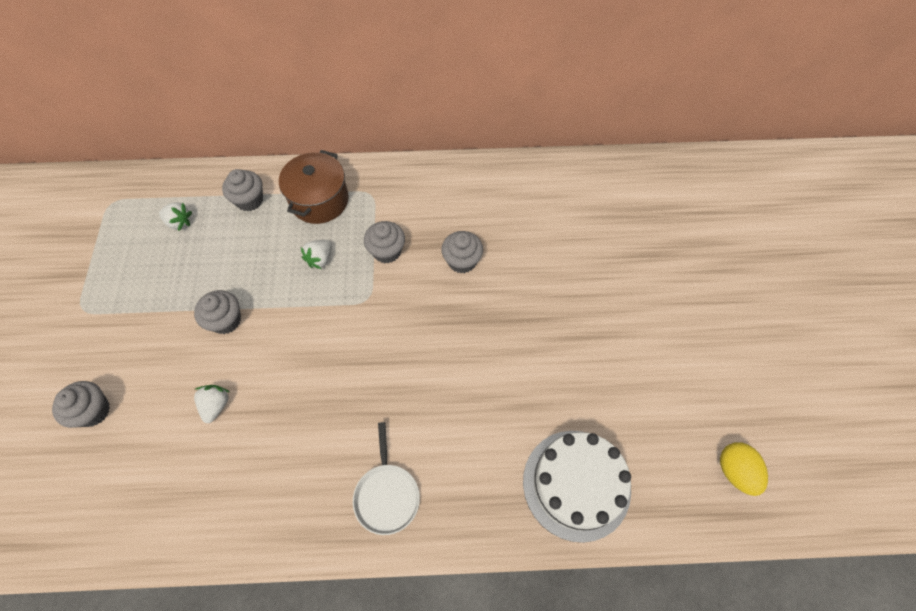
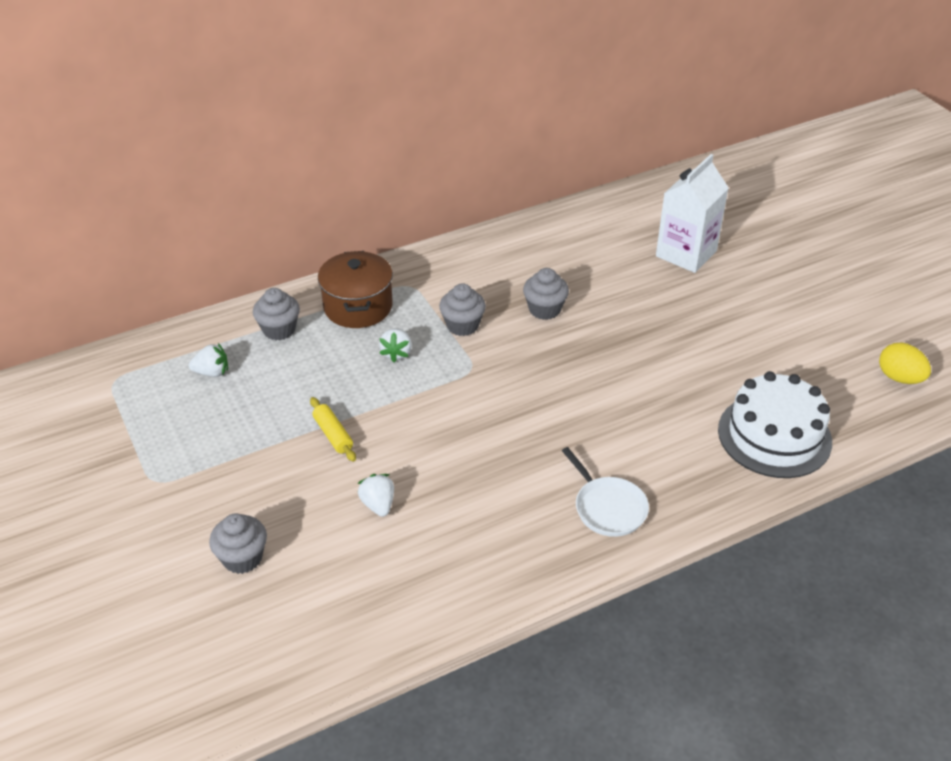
camera: 25 degrees left, 20 degrees down
grey cupcake [194,290,241,334] -> yellow rolling pin [310,397,356,462]
none -> white carton [656,154,729,273]

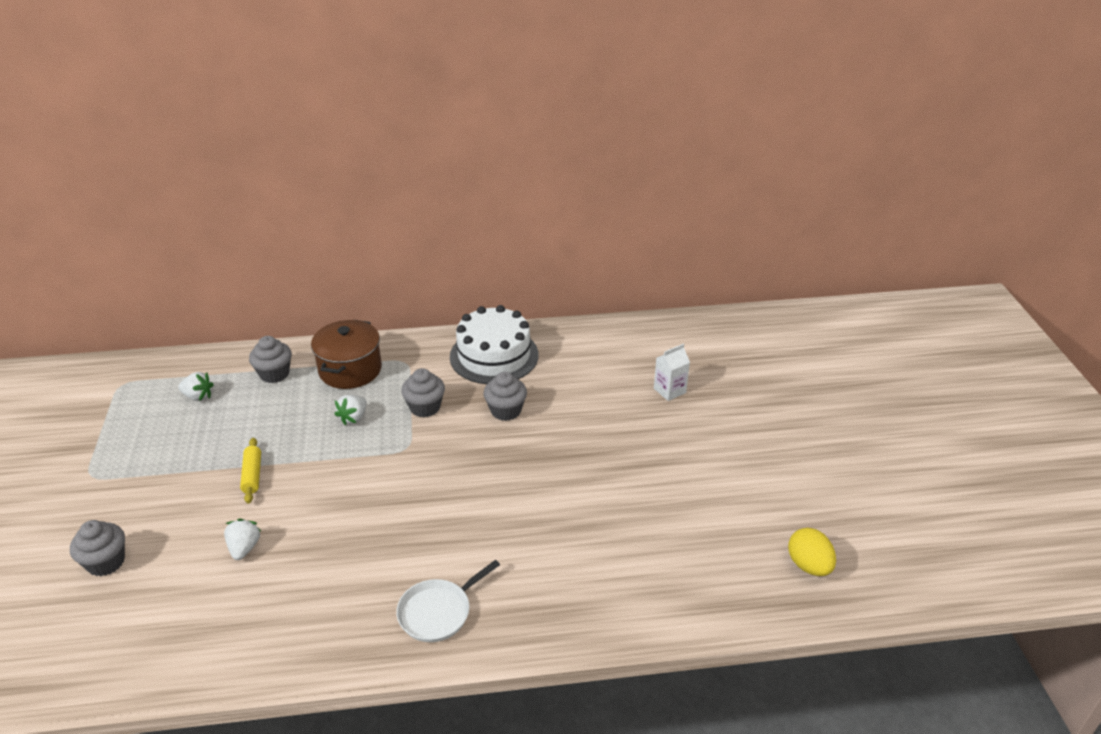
camera: 20 degrees right, 5 degrees down
white pan [562,447,649,537] -> white pan turned 60 degrees clockwise [396,560,500,642]
white carton [656,154,729,273] -> white carton [654,344,690,401], size x0.53
white cake [718,371,832,478] -> white cake moved to [450,305,538,384]

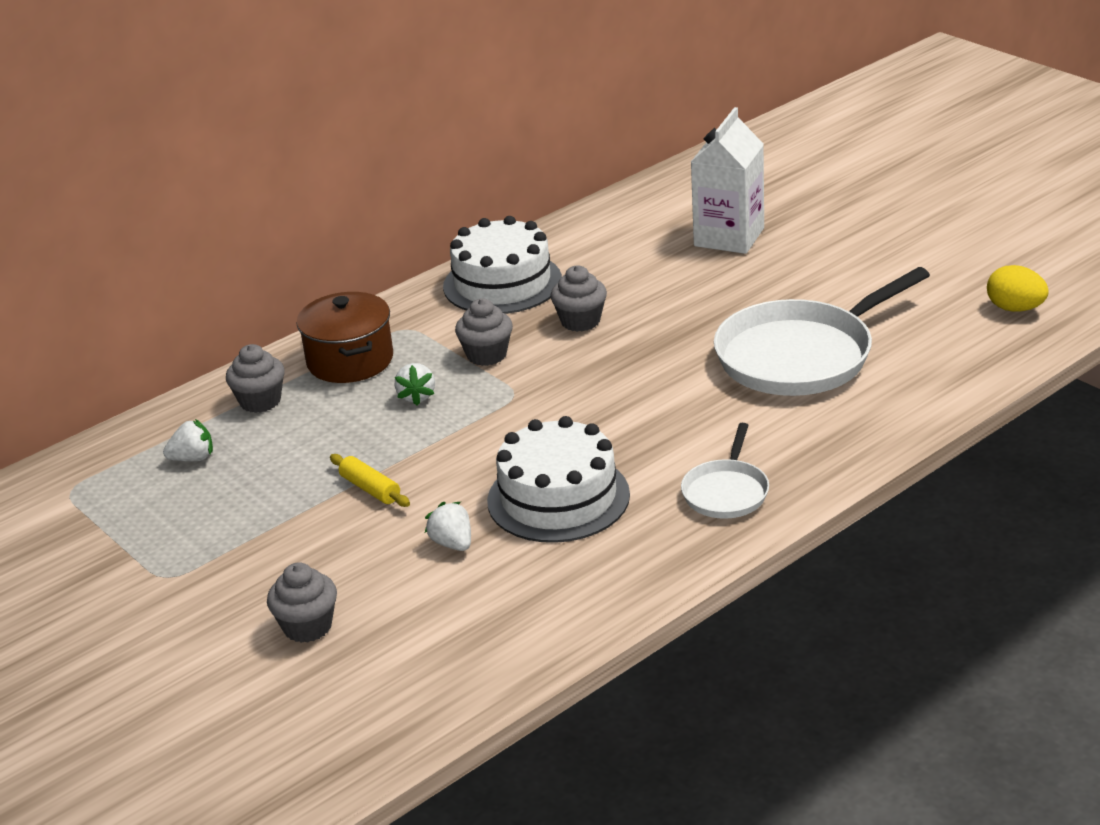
camera: 30 degrees left, 5 degrees down
white carton [654,344,690,401] -> white carton [691,107,764,254], size x1.89
none -> white cake [487,416,630,543]
none -> white pan [714,267,930,396]

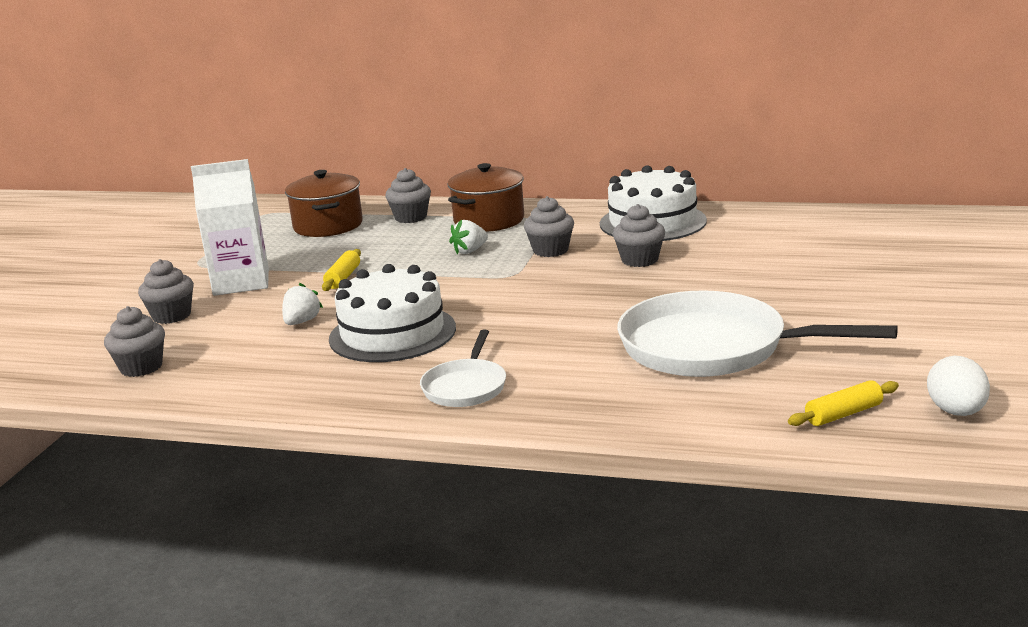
camera: 55 degrees right, 10 degrees down
white strawberry [163,419,213,461] -> brown pot [285,170,363,237]
white pan [681,423,769,519] -> white pan turned 60 degrees counterclockwise [420,329,506,407]
white carton [691,107,764,254] -> white carton moved to [191,159,269,296]
yellow egg [987,265,1049,312] -> white egg [927,356,990,416]
none -> grey cupcake [104,306,165,377]
none -> yellow rolling pin [788,380,899,426]

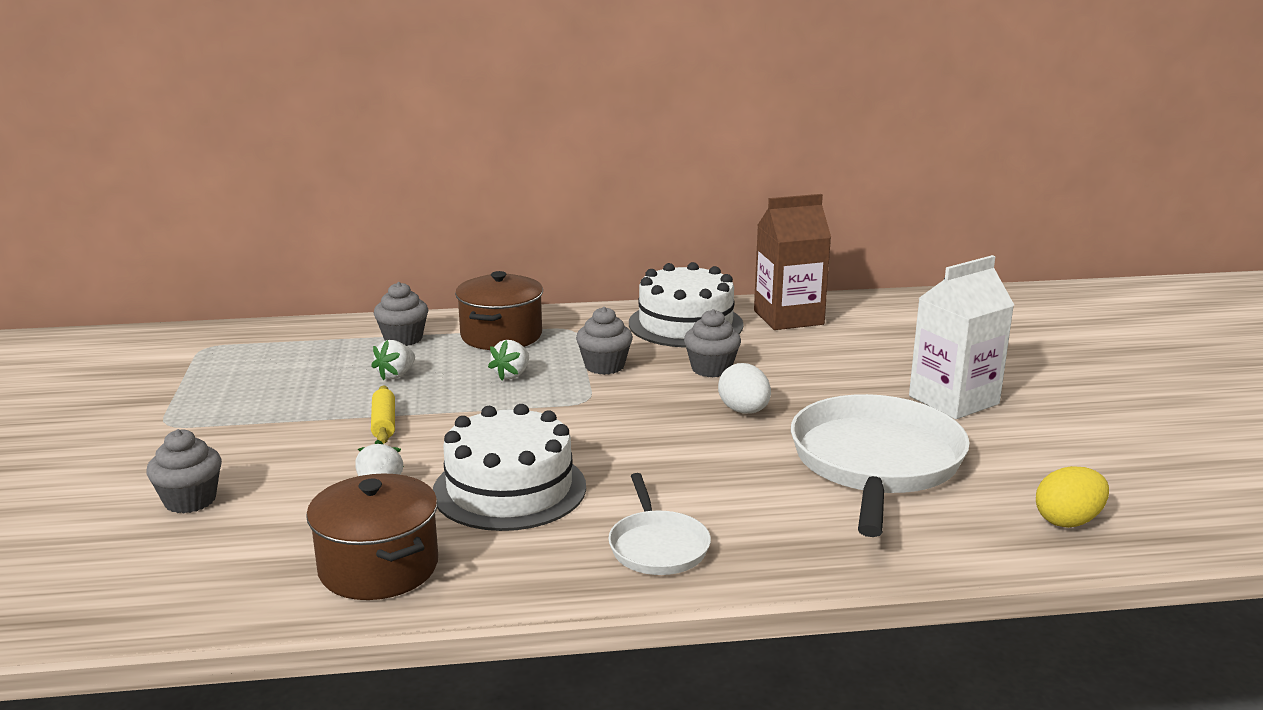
camera: 25 degrees left, 0 degrees up
grey cupcake [104,306,165,377] -> none
white carton [191,159,269,296] -> white carton moved to [909,255,1014,419]
brown pot [285,170,363,237] -> brown pot moved to [306,473,438,600]
white pan [617,290,898,377] -> white pan turned 105 degrees clockwise [791,394,970,537]
yellow rolling pin [788,380,899,426] -> yellow egg [1036,466,1109,528]
white egg [927,356,990,416] -> white egg moved to [718,363,771,414]
none -> white strawberry [371,340,415,381]
none -> brown carton [754,194,831,330]

